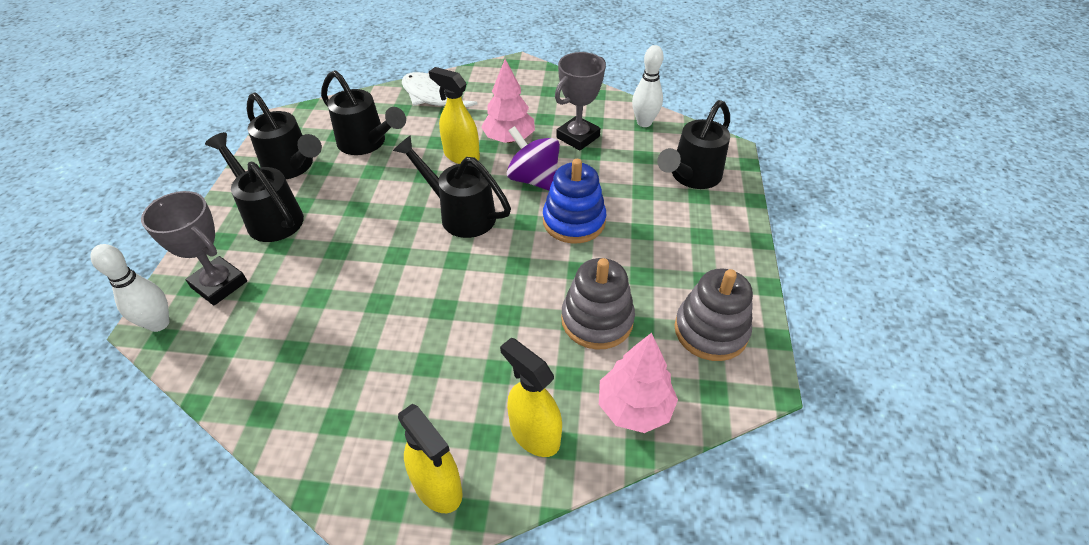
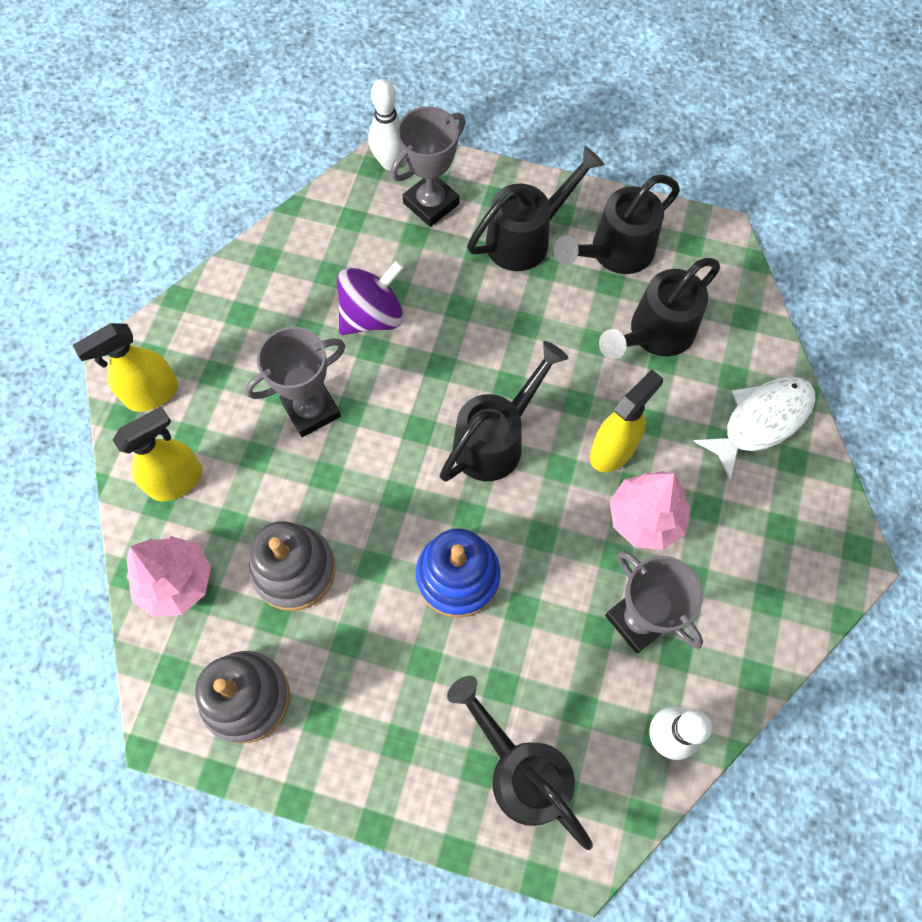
camera: 100 degrees right, 20 degrees up
purple spinning top [507,126,560,191] -> purple spinning top moved to [337,260,404,335]
none -> grey trophy [245,327,346,437]

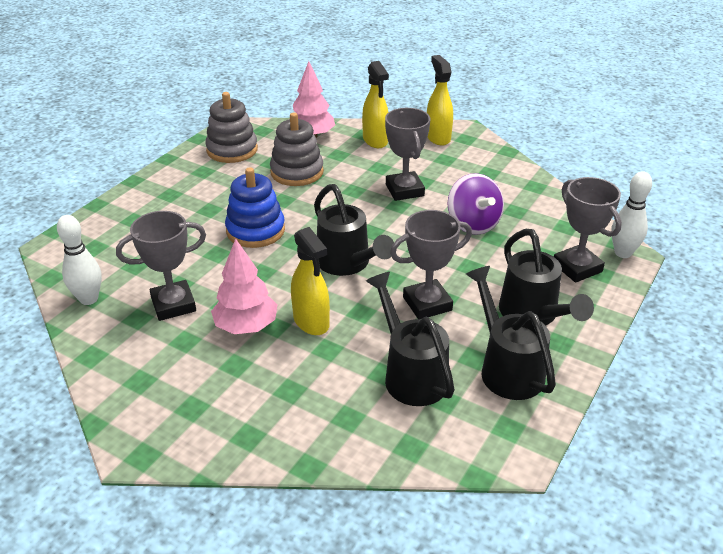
camera: 105 degrees right, 30 degrees down
black watering can [447,676,593,850] -> none
white fish [693,376,816,480] -> none
none -> grey trophy [390,210,472,319]

